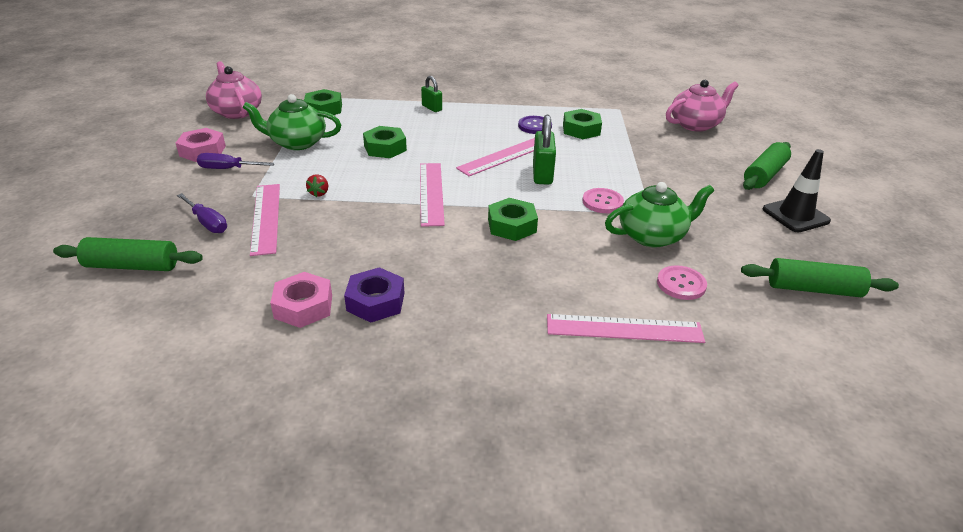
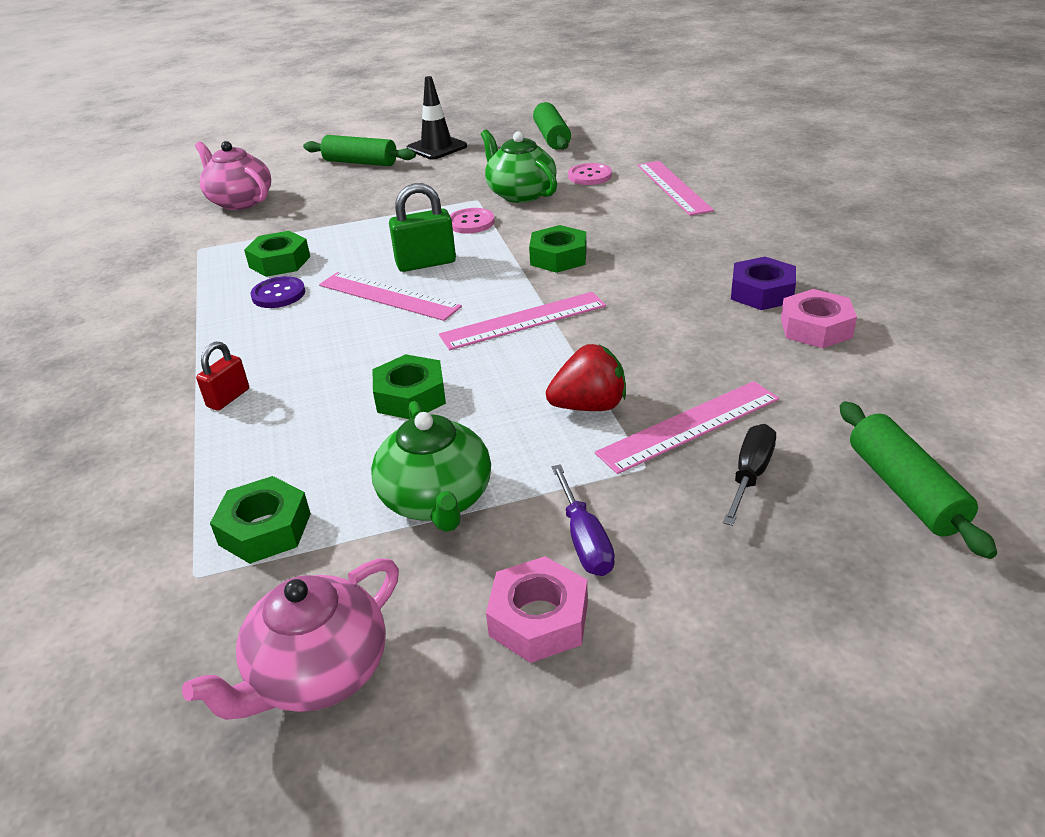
camera: 105 degrees left, 0 degrees up
purple screwdriver [177,193,227,233] -> black screwdriver [723,424,776,526]
red strawberry [306,174,328,197] -> red strawberry [546,344,626,411], size x1.87
green padlock [421,76,442,112] -> red padlock [196,342,249,411]

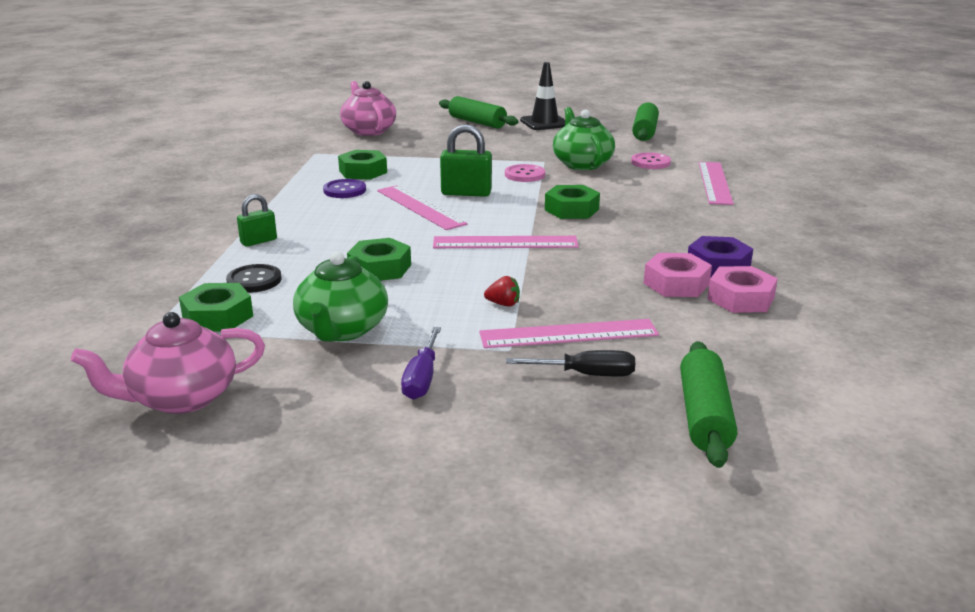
camera: 20 degrees right, 10 degrees down
red padlock [196,342,249,411] -> green padlock [237,194,277,247]
pink nut [486,556,588,663] -> pink nut moved to [644,253,712,297]
red strawberry [546,344,626,411] -> red strawberry [484,276,520,306], size x0.54
black screwdriver [723,424,776,526] -> black screwdriver turned 45 degrees clockwise [506,350,635,377]
none -> black button [226,264,282,293]

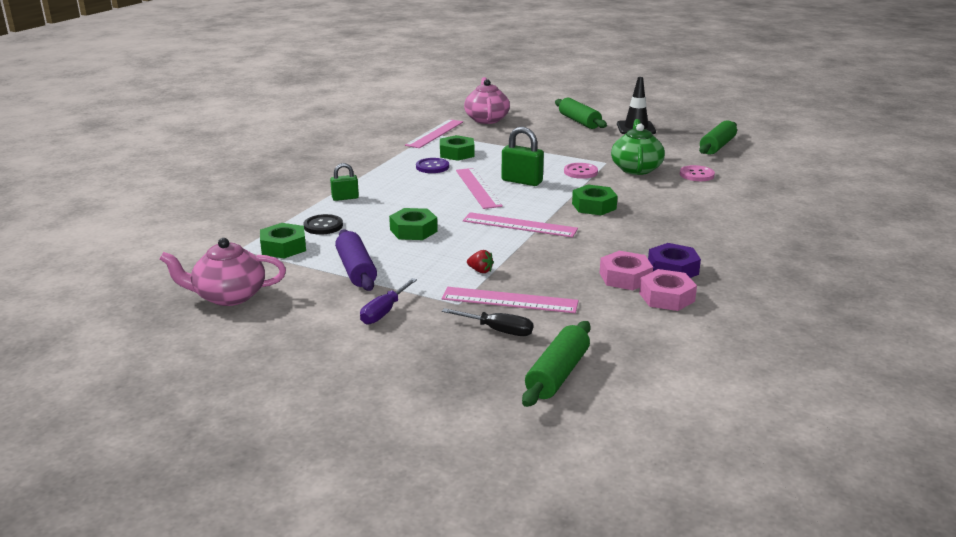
camera: 20 degrees right, 0 degrees up
green teapot [293,251,388,342] -> purple rolling pin [335,229,377,291]
pink ruler [699,162,734,205] -> pink ruler moved to [405,119,463,148]

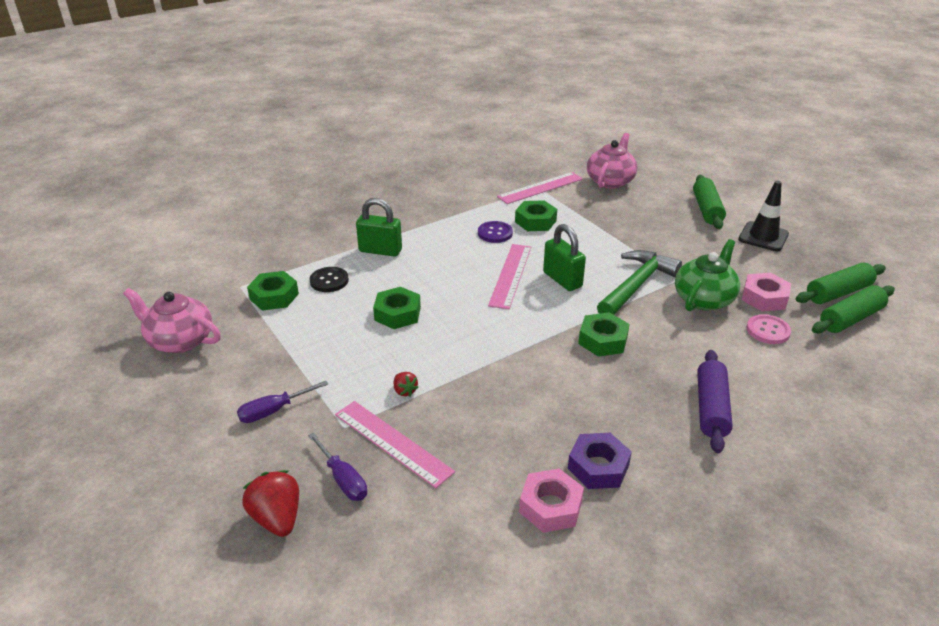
camera: 30 degrees right, 10 degrees up
green padlock [330,163,359,201] -> green padlock [356,198,402,257], size x1.60
purple rolling pin [335,229,377,291] -> purple rolling pin moved to [697,350,733,453]
black screwdriver [442,308,533,336] -> purple screwdriver [308,433,367,501]
pink ruler [463,212,578,238] -> none
green rolling pin [522,321,590,407] -> green rolling pin moved to [812,285,895,333]
pink button [564,163,598,179] -> green hammer [597,250,682,315]
pink nut [600,251,653,290] -> pink nut moved to [742,273,791,312]
none -> red strawberry [242,470,299,537]

